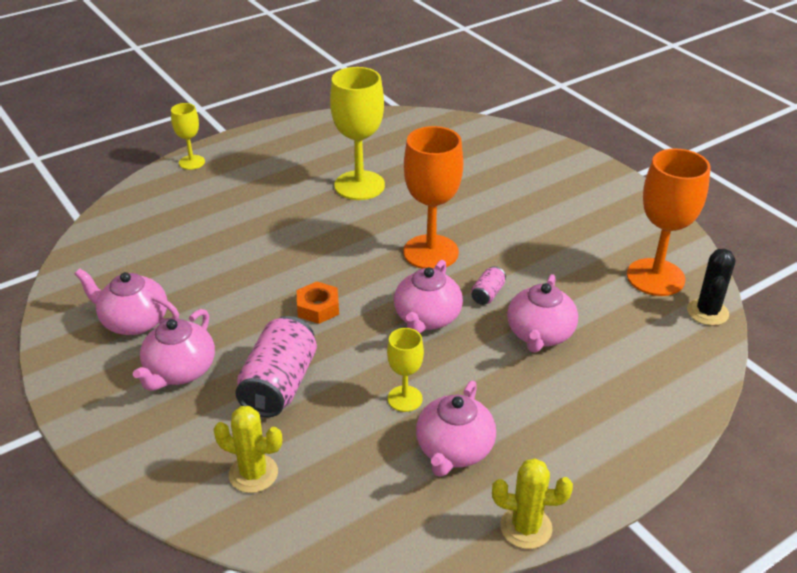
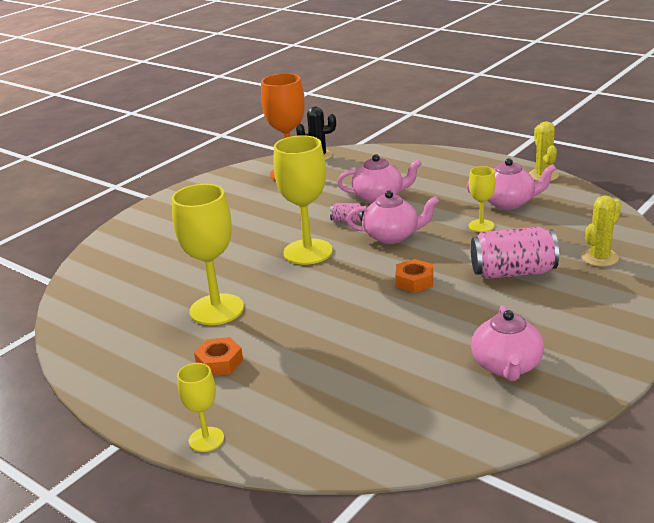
camera: 105 degrees left, 10 degrees down
pink teapot [133,309,215,391] -> none
yellow cactus [213,406,282,493] -> yellow cactus turned 45 degrees clockwise [581,195,621,267]
orange goblet [404,126,463,269] -> yellow goblet [273,135,333,265]
none -> orange nut [194,337,243,376]

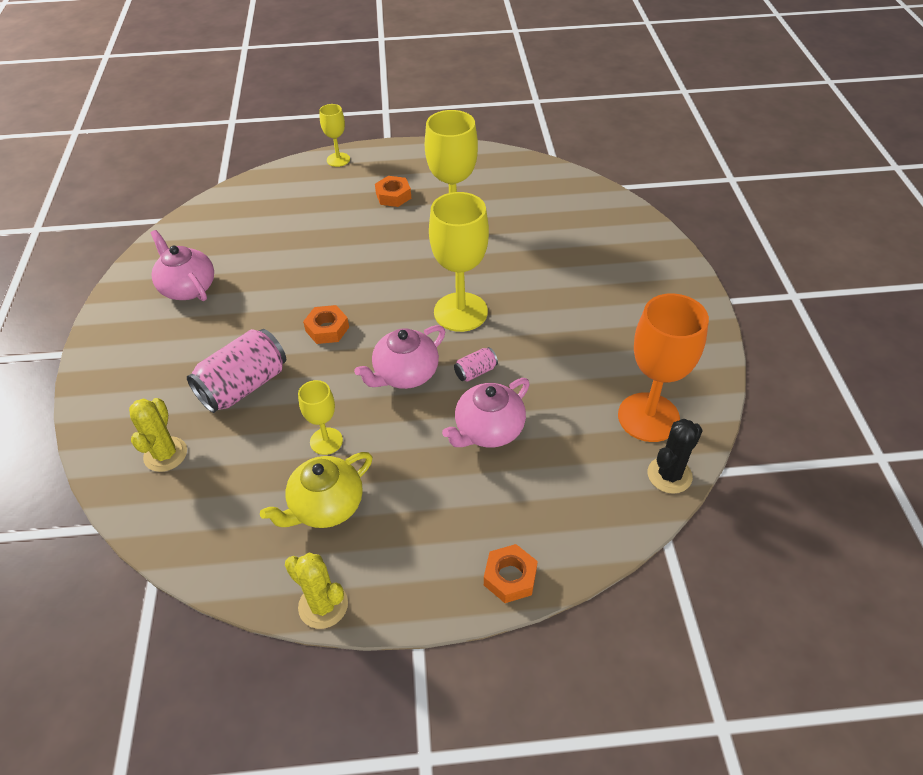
camera: 135 degrees right, 20 degrees up
pink teapot [466,158,556,210] -> yellow teapot [260,452,372,528]
none -> orange nut [484,544,538,603]

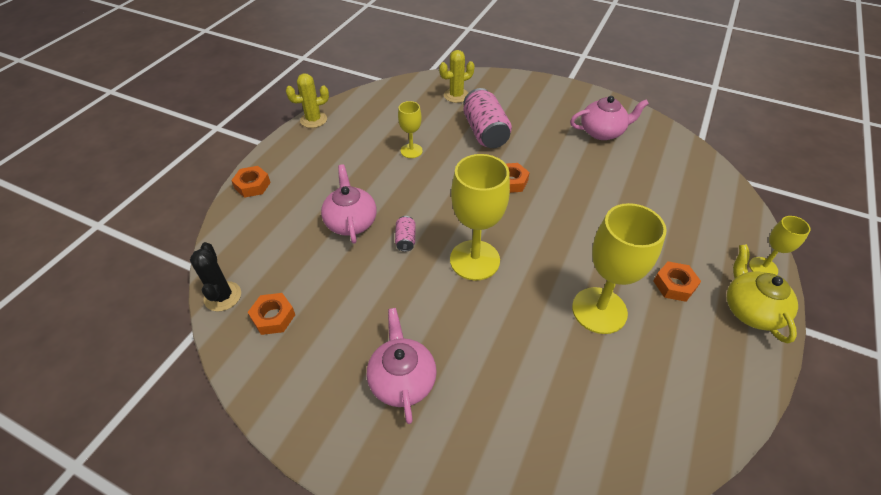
camera: 120 degrees right, 0 degrees up
yellow cactus [129,398,187,472] -> yellow cactus turned 60 degrees counterclockwise [439,50,475,103]
yellow teapot [260,452,372,528] -> yellow teapot moved to [727,244,798,344]
pink teapot [354,325,445,389] -> pink teapot moved to [367,308,437,424]
orange goblet [618,293,709,442] -> orange nut [248,293,295,335]

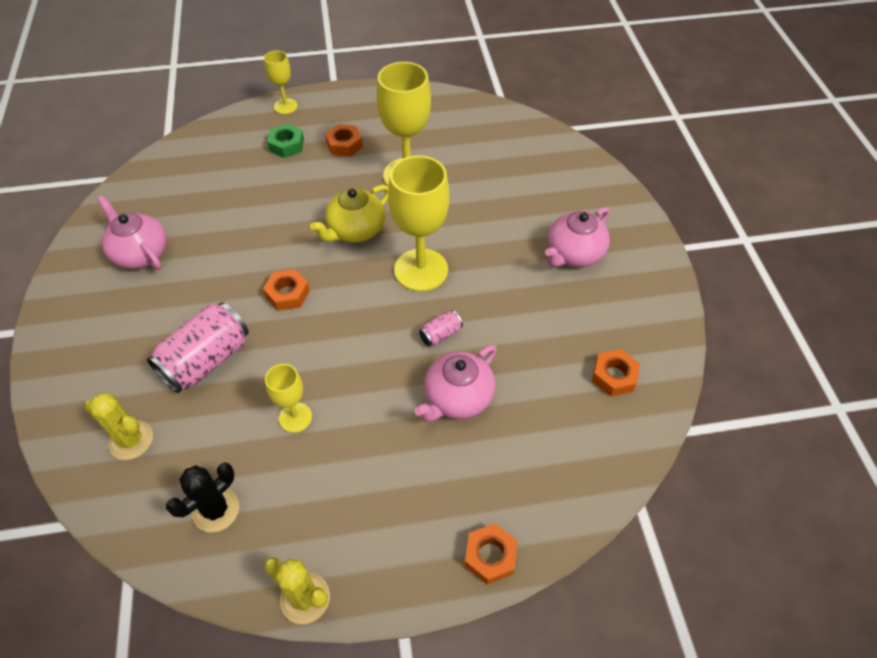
camera: 125 degrees left, 5 degrees up
black cactus [190,242,241,312] -> black cactus moved to [166,463,239,533]
yellow teapot [727,244,798,344] -> yellow teapot moved to [310,185,389,242]
none -> green nut [267,124,304,158]

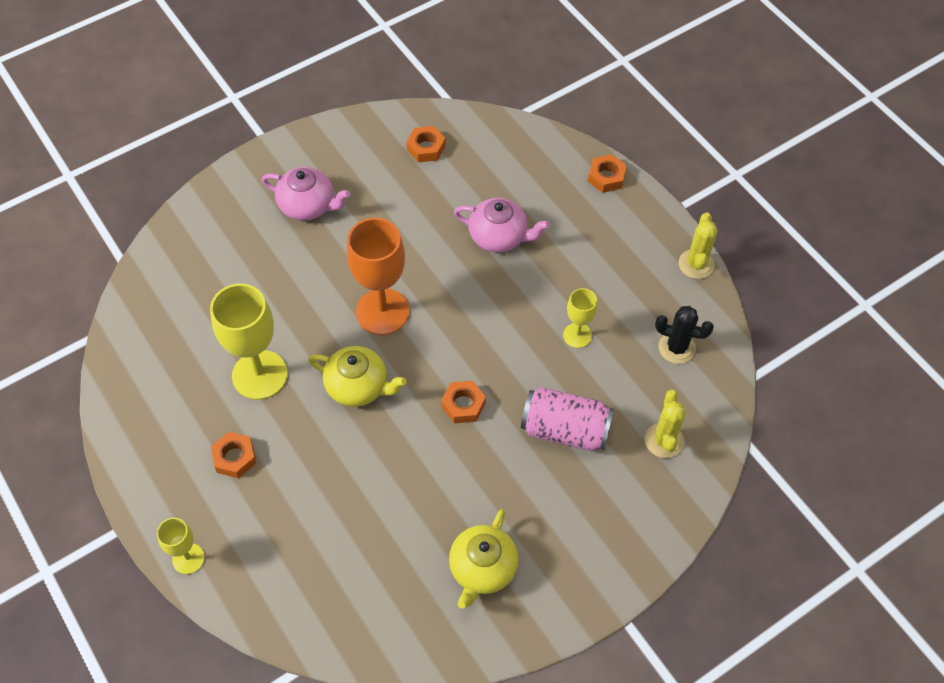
camera: 115 degrees left, 5 degrees up
pink teapot [97,196,167,270] -> yellow teapot [449,509,519,608]
green nut [267,124,304,158] -> none
yellow goblet [388,155,450,291] -> orange goblet [347,218,410,335]
pink can [419,310,463,346] -> none

